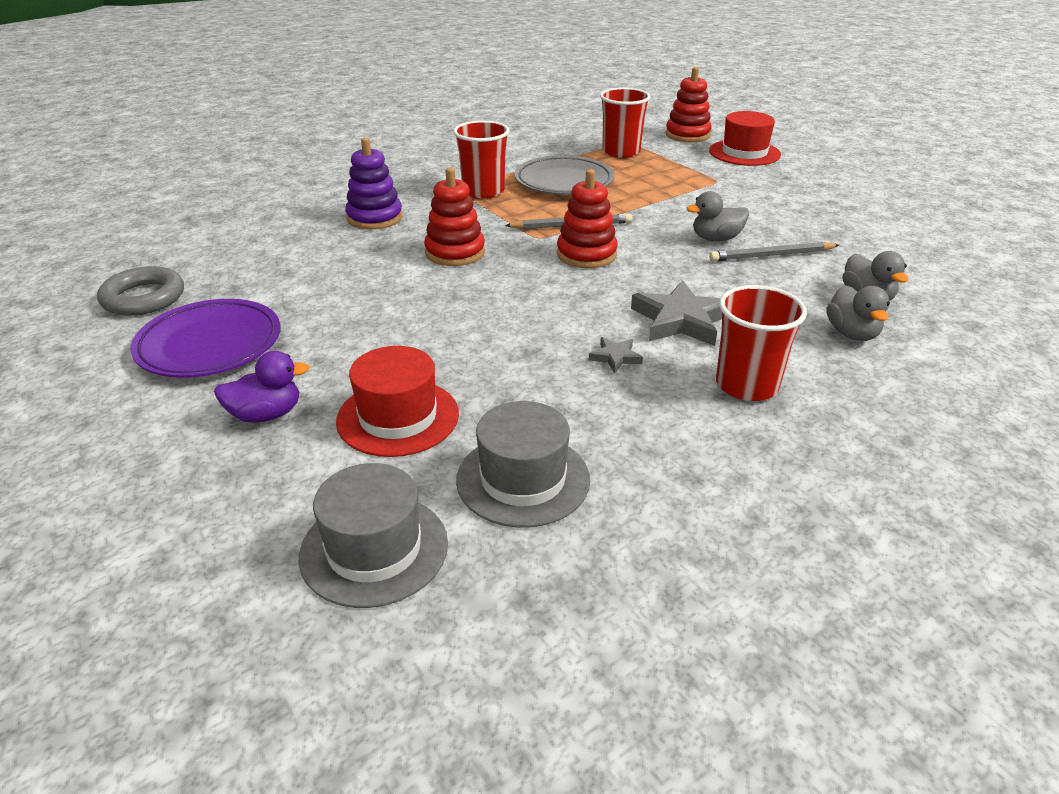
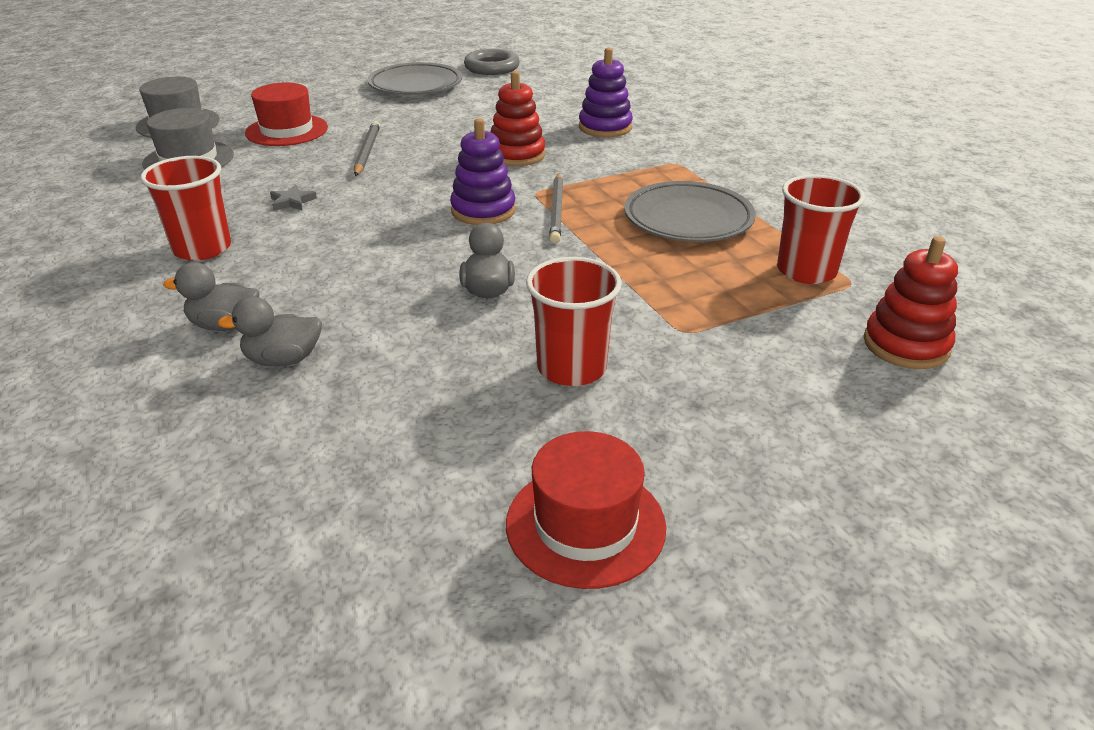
camera: 100 degrees right, 0 degrees up
purple plate [131,299,281,378] -> grey plate [368,62,462,95]
purple duck [214,351,309,423] -> none
red cup [453,120,510,198] -> red cup moved to [526,257,622,386]
red stacking toy [557,169,618,268] -> purple stacking toy [450,118,516,225]
grey star [631,280,722,346] -> none
red hat [709,111,781,166] -> red hat moved to [506,431,666,589]
grey pencil [709,242,839,261] -> grey pencil moved to [354,121,380,176]

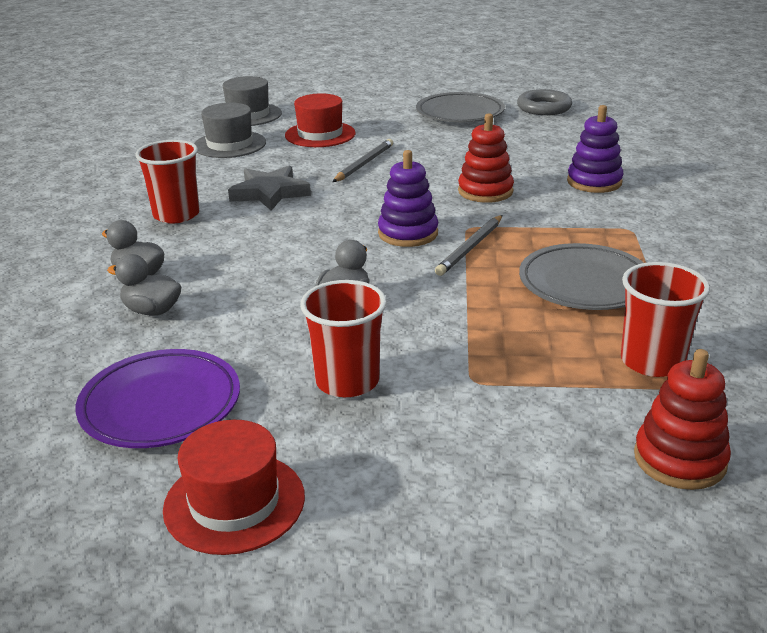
camera: 30 degrees right, 5 degrees down
grey star [270,185,317,211] -> grey star [228,165,311,211], size x2.04
none -> purple plate [75,349,240,448]

